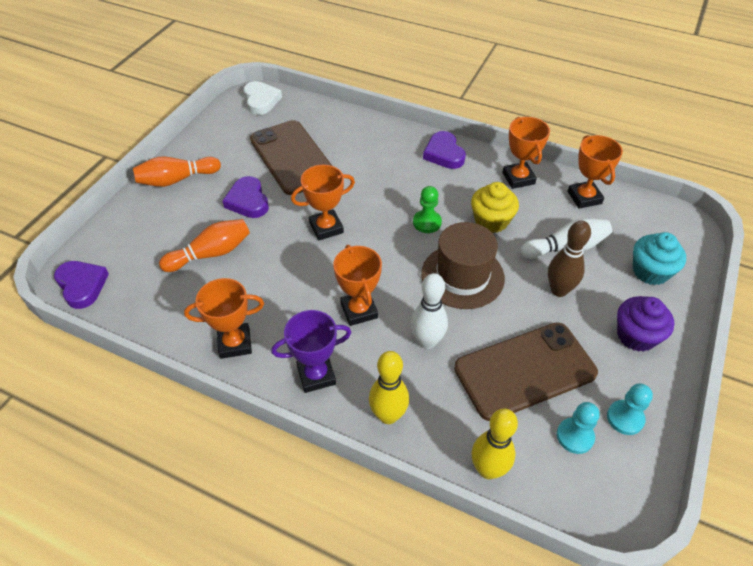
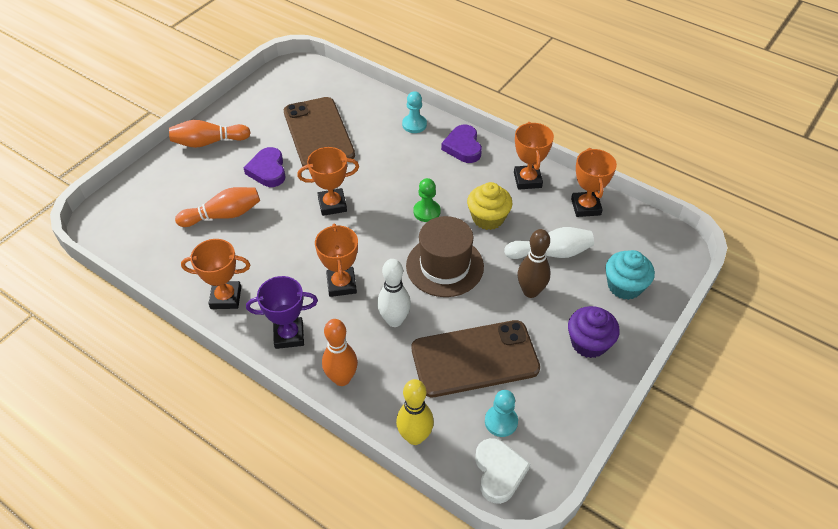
camera: 10 degrees right, 0 degrees up
purple heart [54,261,109,309] -> none
white heart [243,81,282,115] -> white heart moved to [475,438,530,504]
yellow bowling pin [369,351,409,424] -> orange bowling pin [322,319,358,386]
turquoise pawn [607,383,653,435] -> turquoise pawn moved to [402,91,427,133]

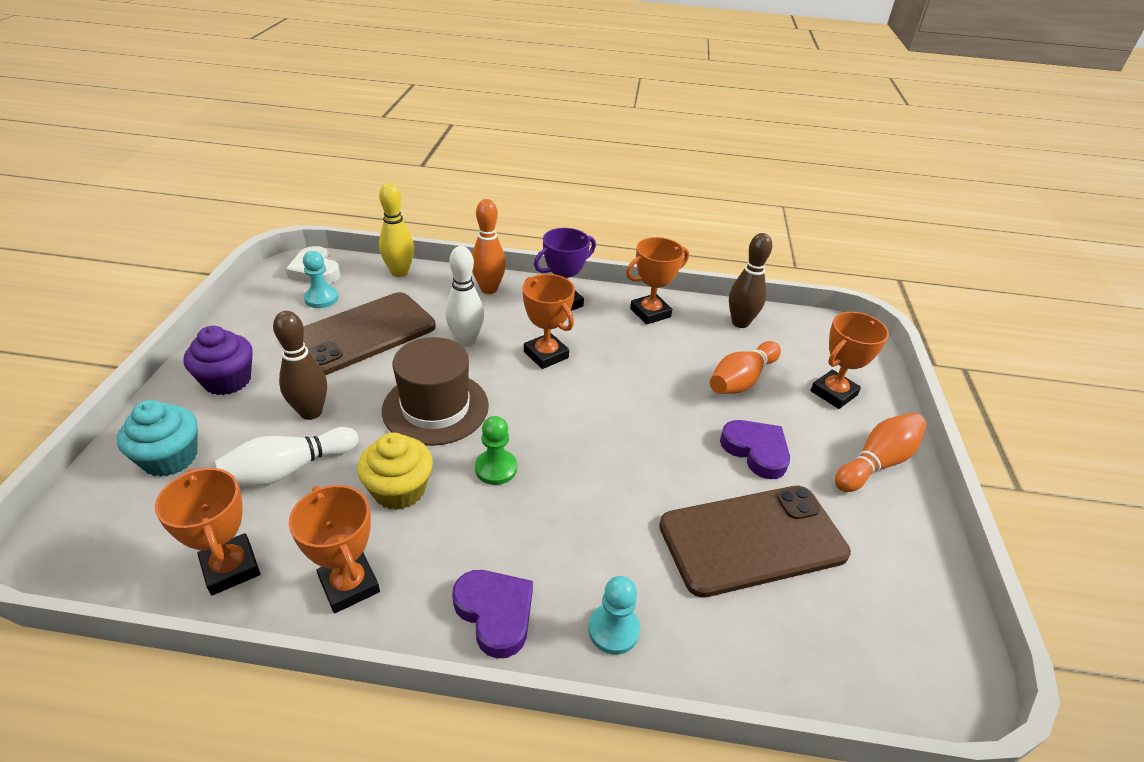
camera: 150 degrees right, 10 degrees down
brown phone [284,97,355,170] -> brown phone turned 60 degrees counterclockwise [659,486,851,598]
orange trophy [297,147,359,216] -> orange trophy moved to [810,312,889,409]
none -> brown bowling pin [729,233,772,328]

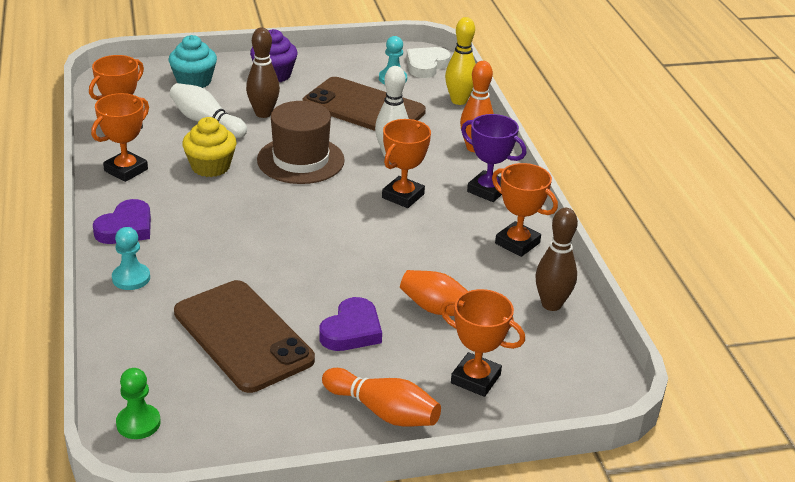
camera: 70 degrees right, 5 degrees down
green pawn [475,416,517,485] -> green pawn moved to [116,368,161,439]

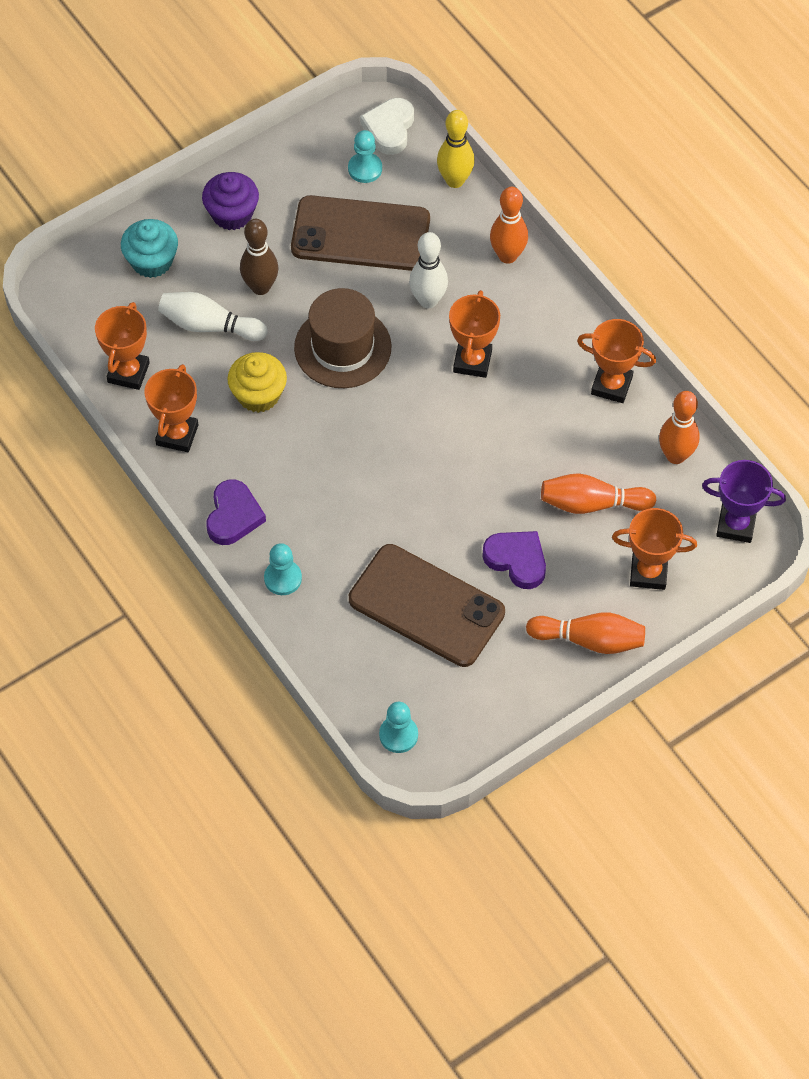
camera: 20 degrees left, 25 degrees up
green pawn [116,368,161,439] -> turquoise pawn [379,702,418,753]
purple heart [319,297,382,351] -> purple heart turned 60 degrees counterclockwise [482,531,546,589]
purple trophy [461,114,526,202] -> purple trophy moved to [702,460,786,543]
brown bowling pin [535,208,578,311] -> orange bowling pin [659,391,699,464]

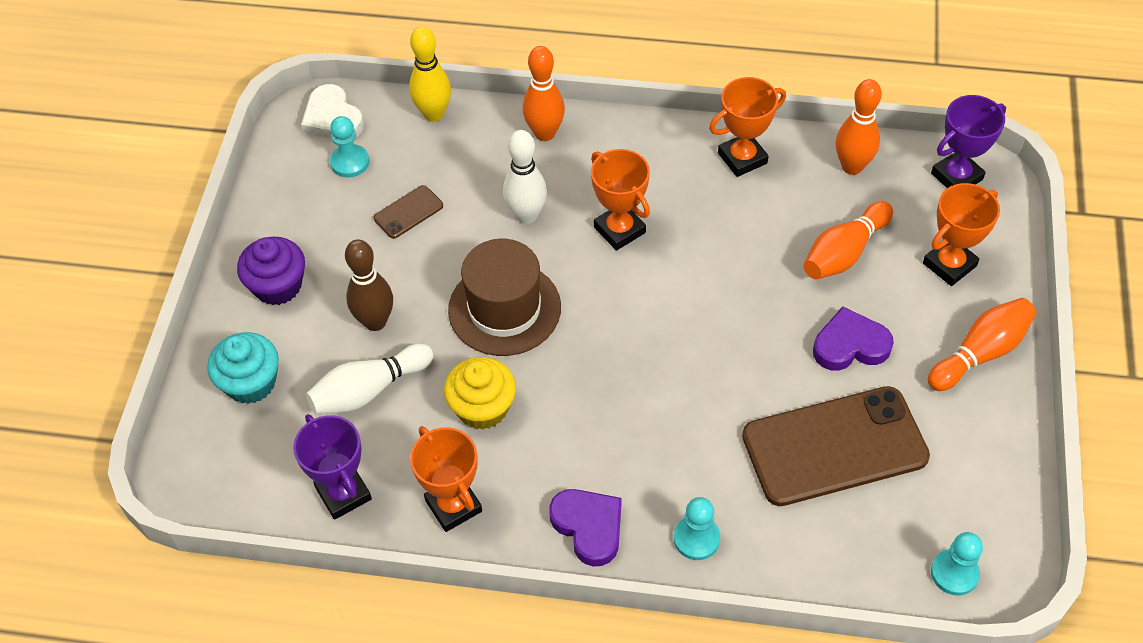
camera: 45 degrees left, 5 degrees down
orange trophy [95,302,150,390] -> purple trophy [293,414,372,520]
brown phone [291,195,430,271] -> brown phone [373,185,443,239], size x0.43

